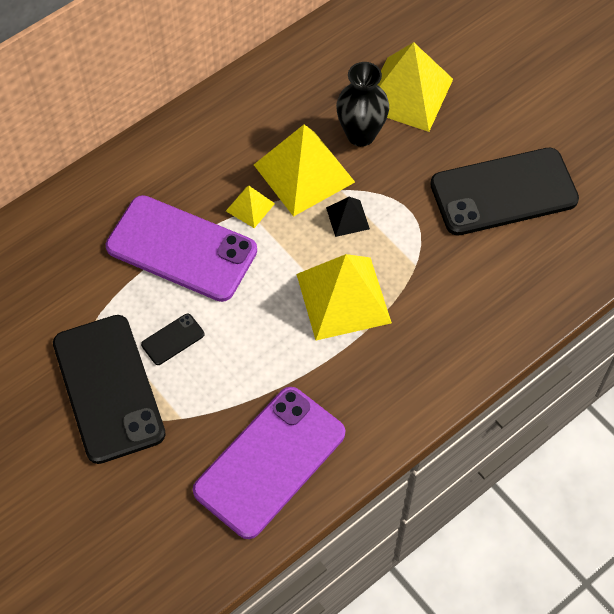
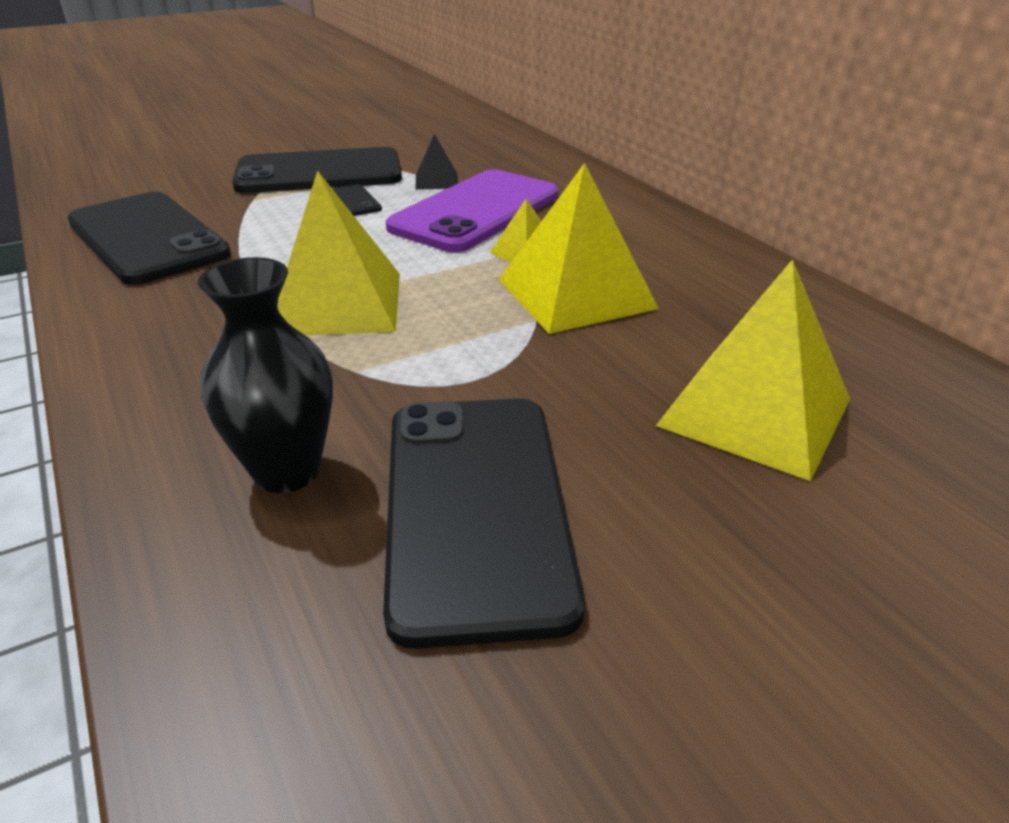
camera: 100 degrees right, 25 degrees down
purple phone [193,387,345,539] -> black phone [68,192,231,285]
black pyramid [326,197,370,237] -> black pyramid moved to [415,134,458,190]
black vase [336,62,389,147] -> black vase moved to [198,257,333,493]

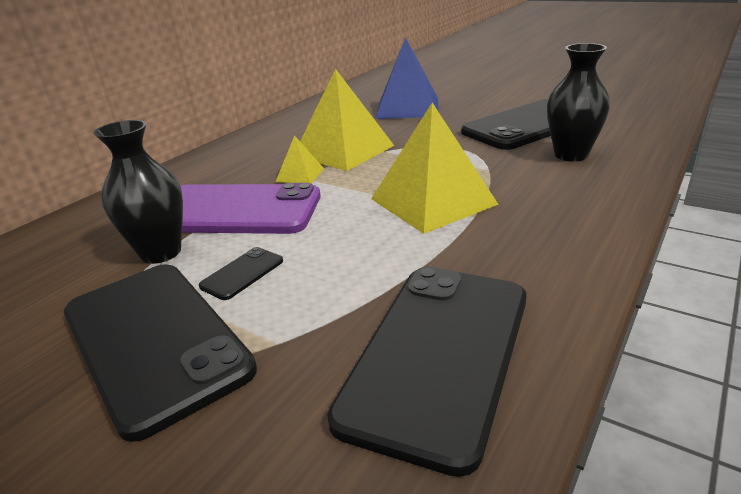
camera: 115 degrees left, 5 degrees down
black pyramid [415,134,458,190] -> black vase [94,120,183,264]
yellow pyramid [656,259,850,481] -> blue pyramid [375,37,439,119]

